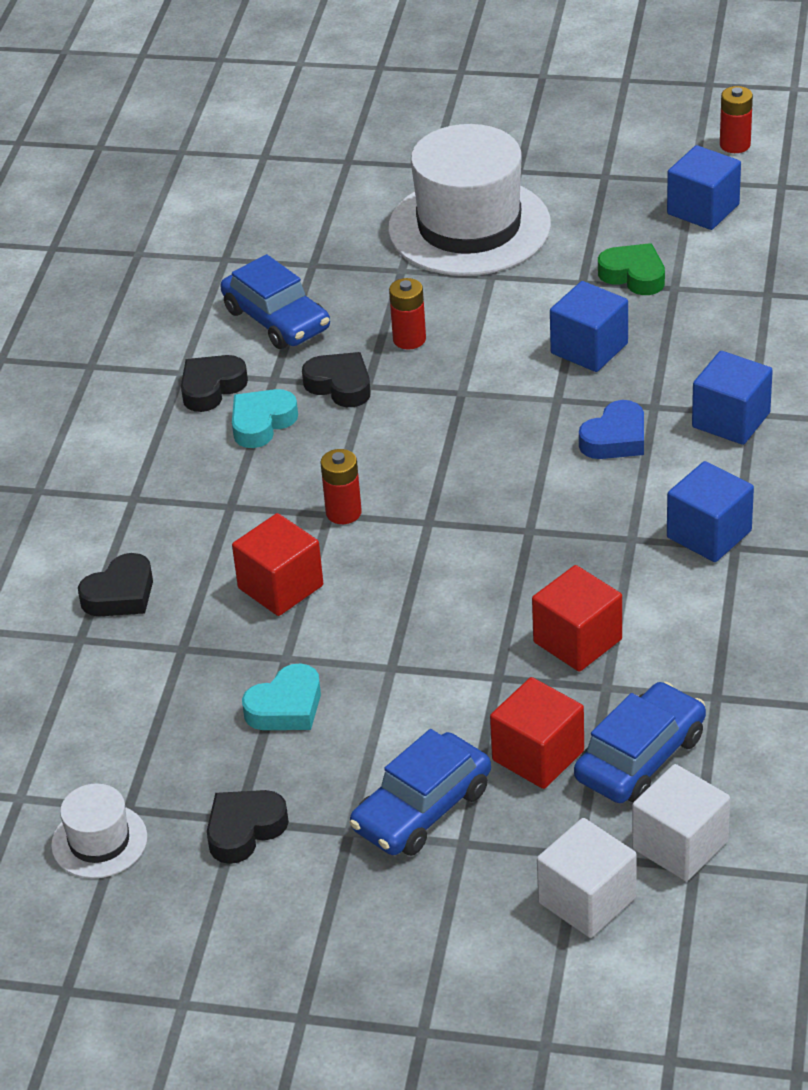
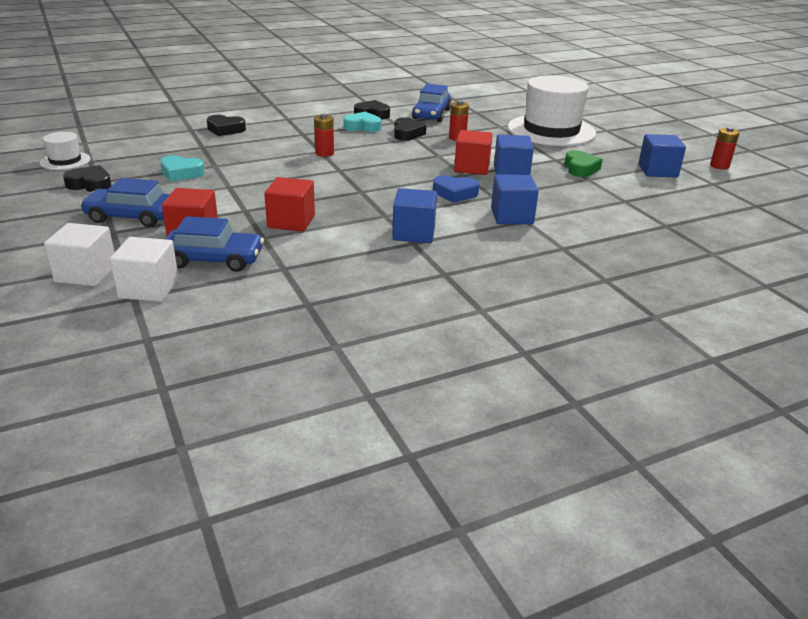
camera: 50 degrees right, 10 degrees down
red cube [232,513,323,616] -> red cube moved to [454,130,493,175]

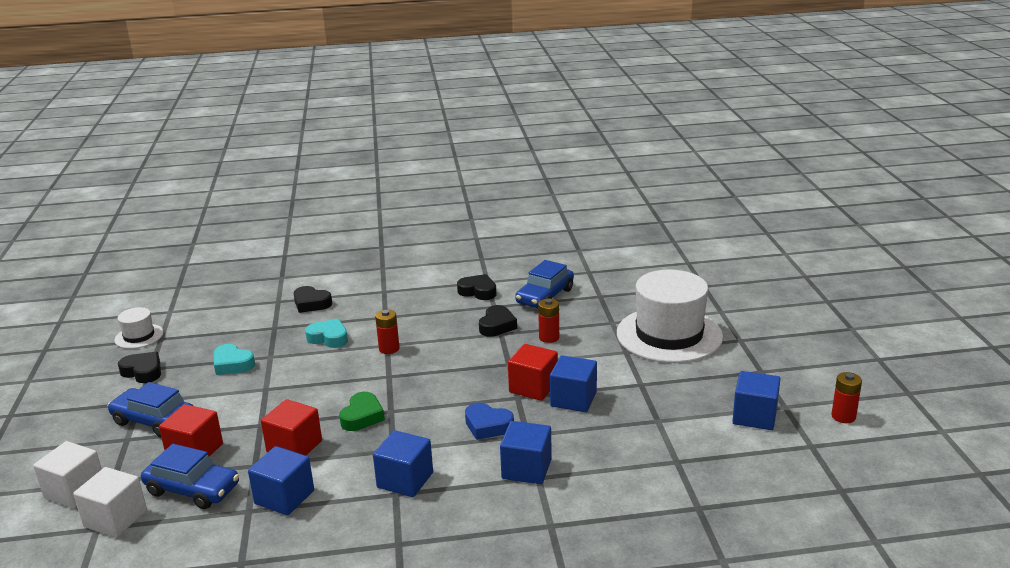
camera: 20 degrees right, 5 degrees down
turquoise heart [343,112,382,132] -> turquoise heart moved to [305,319,348,348]
green heart [565,150,603,177] -> green heart moved to [339,392,385,431]
none -> blue cube [248,446,314,515]

